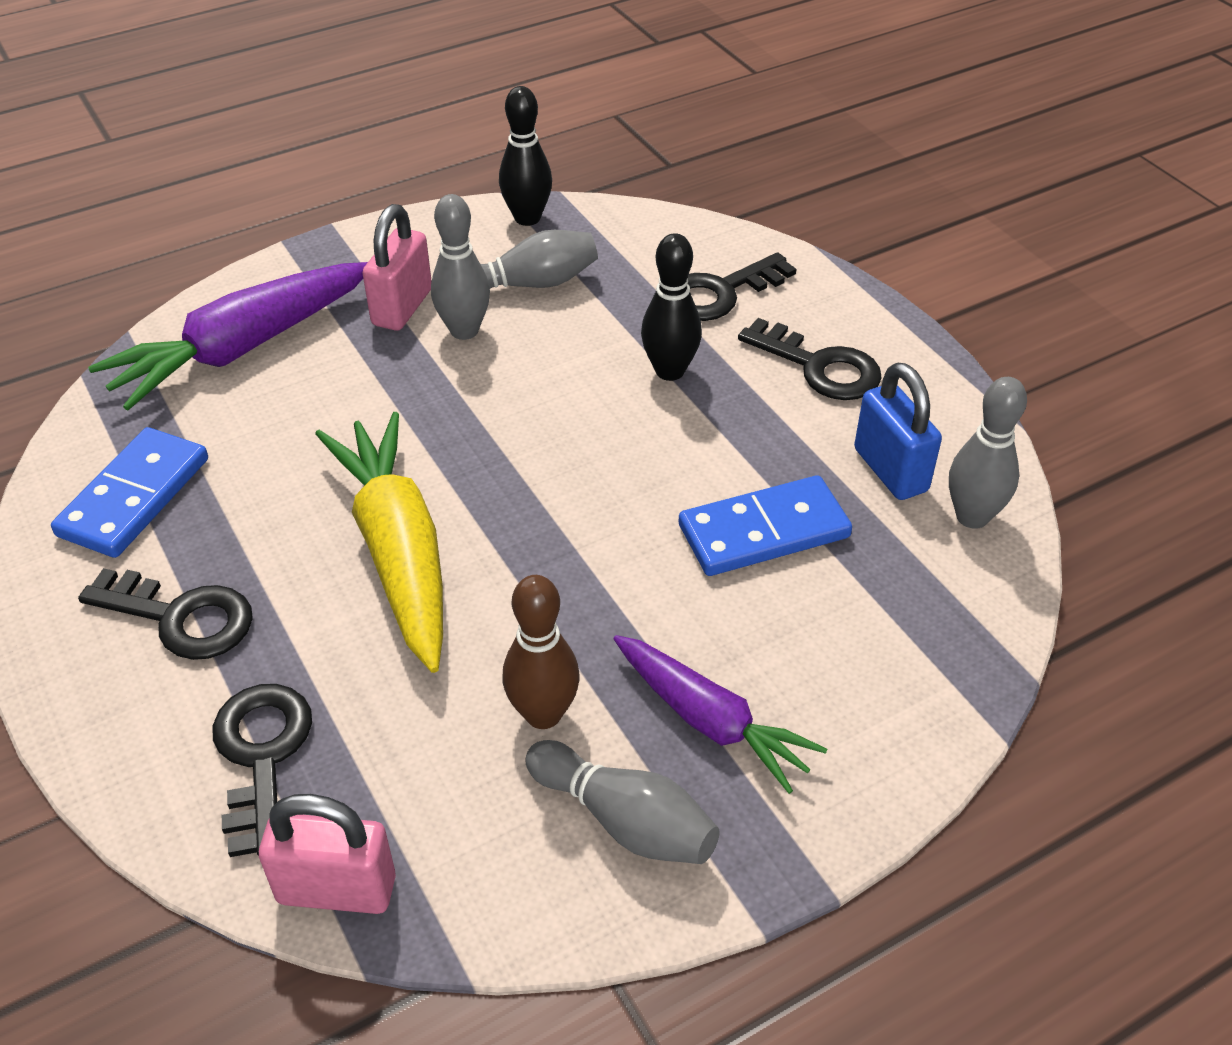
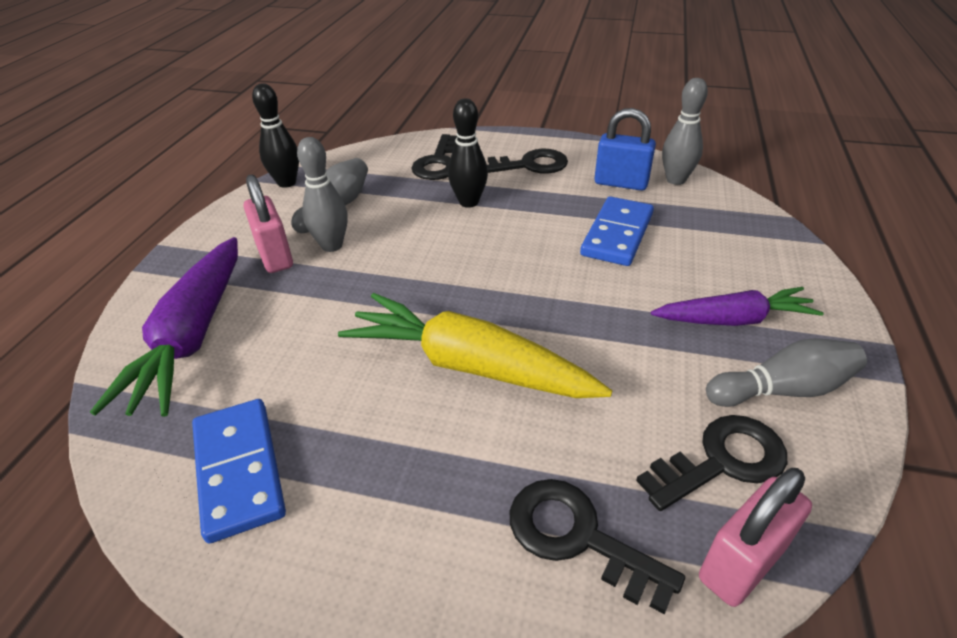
camera: 45 degrees left, 5 degrees down
black key [78,568,253,660] -> black key moved to [636,415,787,511]
brown bowling pin [503,575,580,729] -> none

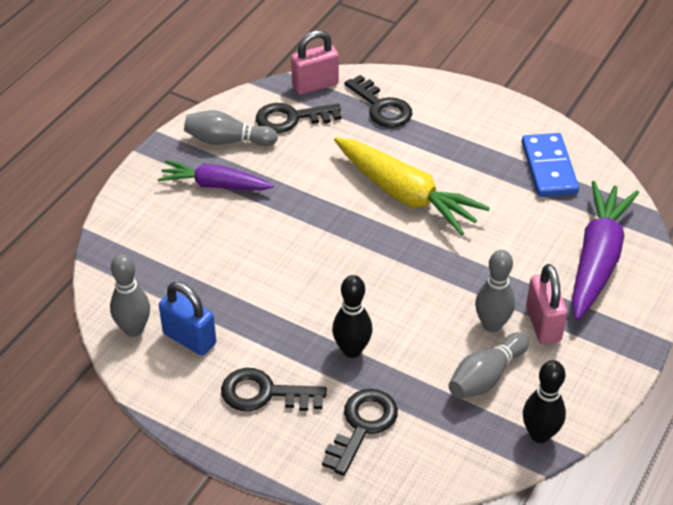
camera: 165 degrees left, 5 degrees up
blue domino [580,197,654,266] -> none

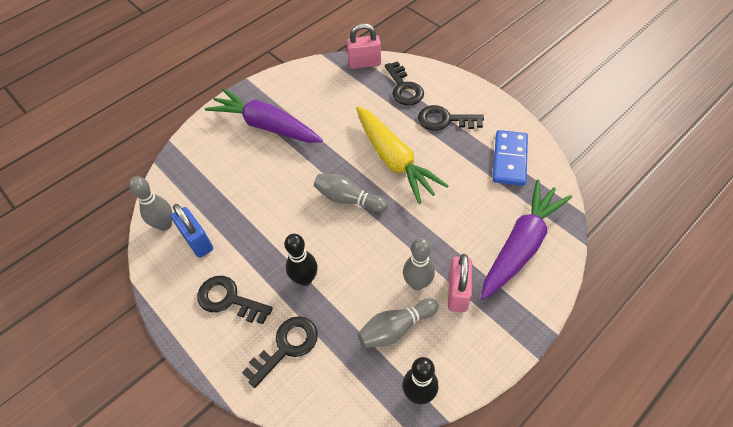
camera: 20 degrees right, 10 degrees up
purple carrot [158,160,274,190] -> purple carrot [205,88,323,143], size x1.56
grey bowling pin [184,111,278,146] -> grey bowling pin moved to [314,174,388,212]
black key [256,103,341,133] -> black key moved to [418,105,484,130]

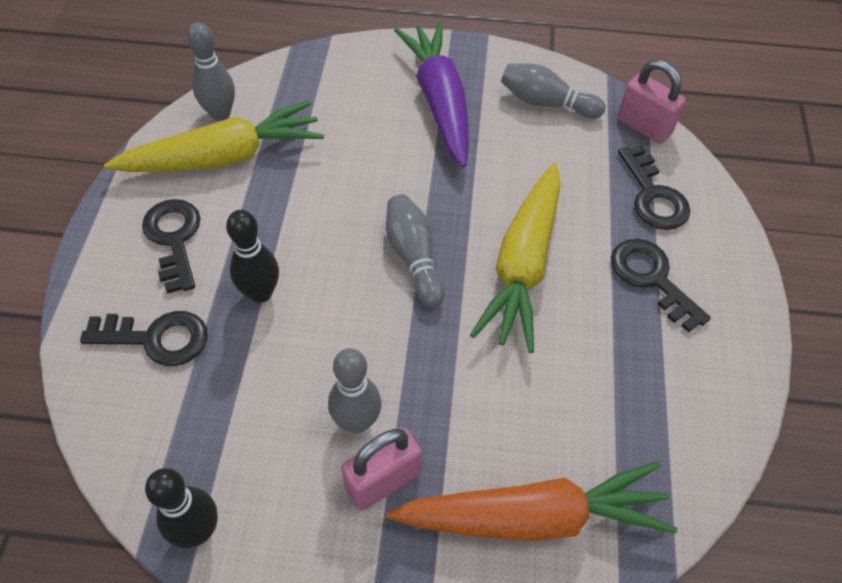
camera: 45 degrees right, 0 degrees up
blue padlock [171,204,213,258] -> yellow carrot [104,100,324,172]
grey bowling pin [357,298,439,348] -> grey bowling pin moved to [501,63,605,119]
black key [385,61,424,105] -> black key turned 45 degrees counterclockwise [618,145,690,230]
purple carrot [481,180,572,300] -> orange carrot [387,461,678,541]
blue domino [493,130,528,186] -> none

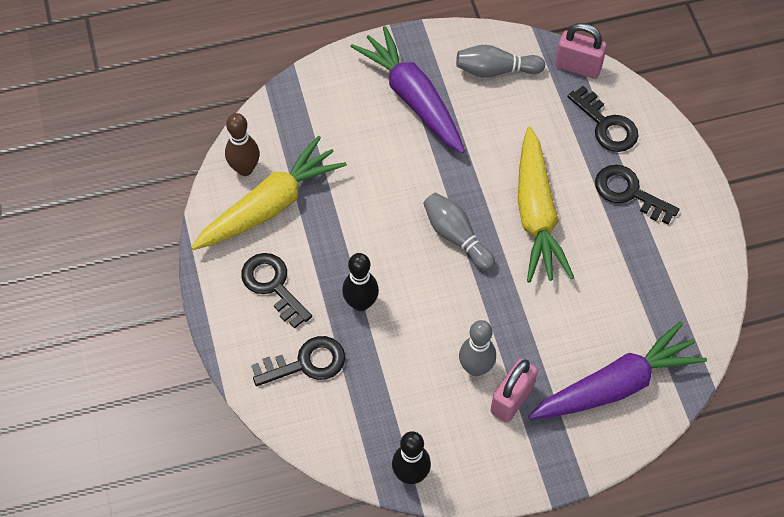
camera: 20 degrees left, 5 degrees up
grey bowling pin [187,23,235,121] -> brown bowling pin [225,113,260,176]
orange carrot [387,461,678,541] -> purple carrot [528,321,707,419]

